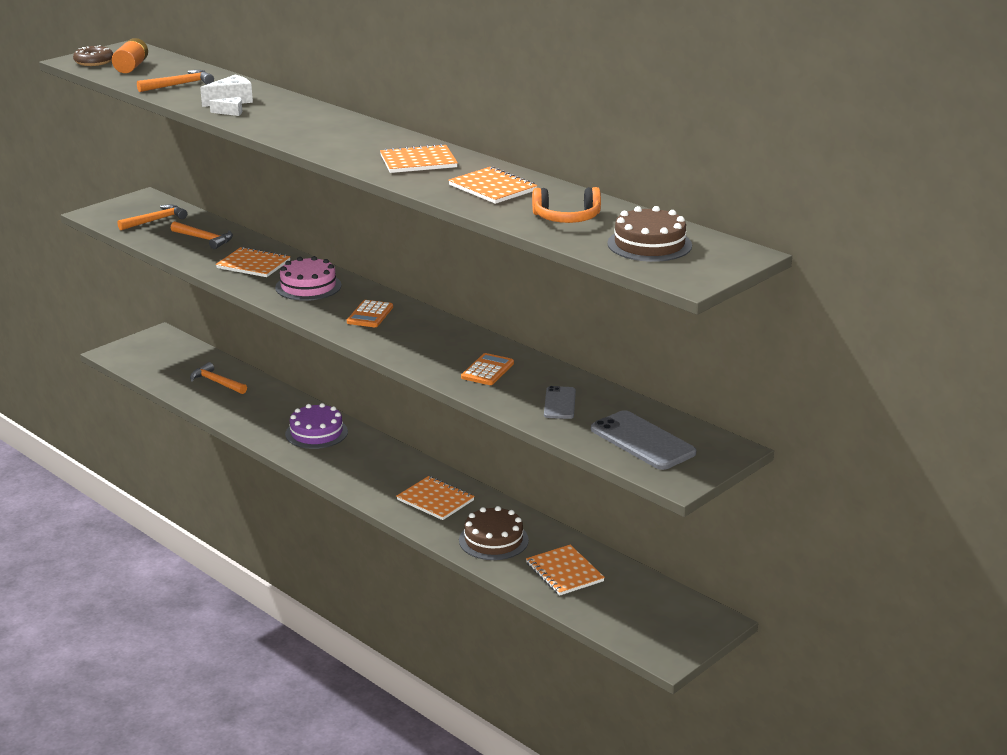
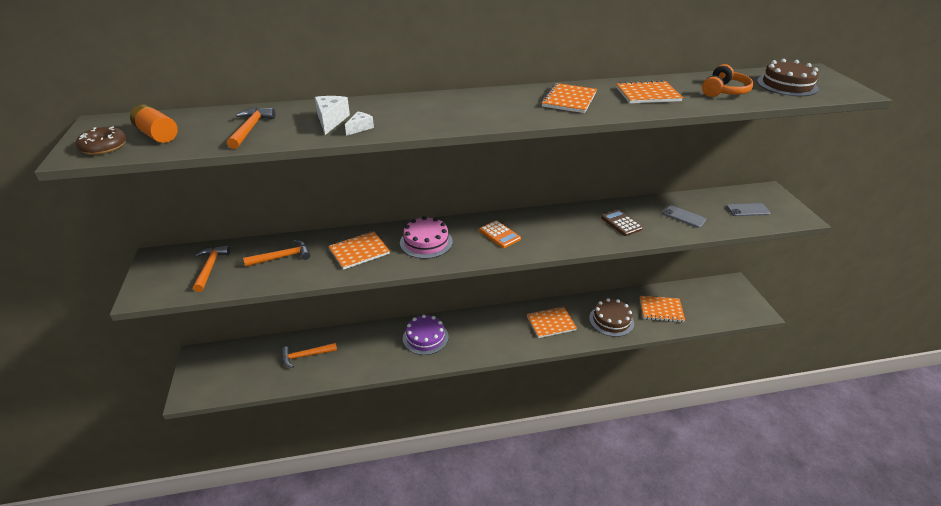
camera: 55 degrees left, 10 degrees up
orange calculator [461,353,514,385] -> brown calculator [601,210,643,236]
grey phone [591,410,696,470] -> grey phone [726,203,771,216], size x0.59

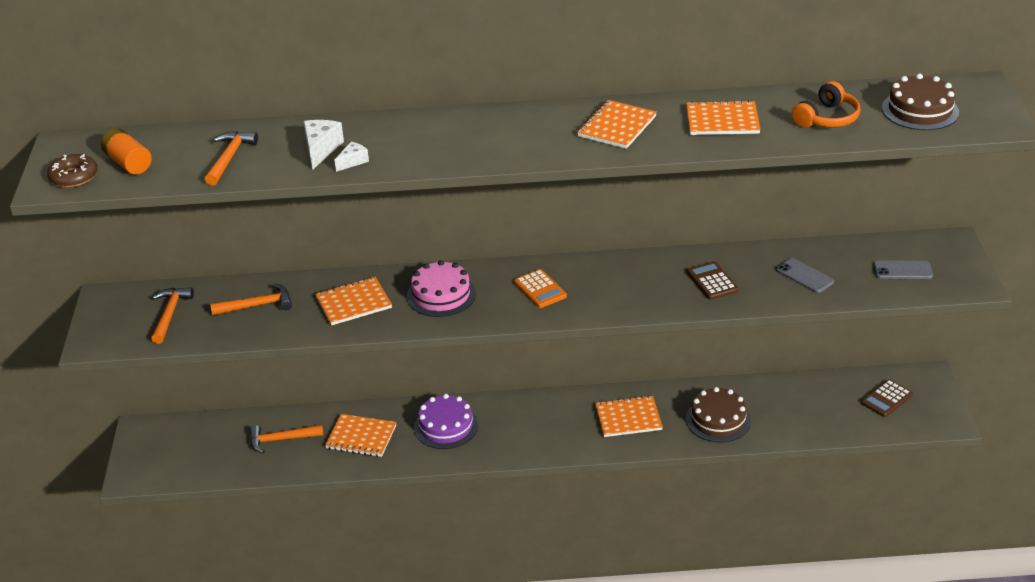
camera: 10 degrees right, 0 degrees up
orange notebook [640,296,685,322] -> orange notebook moved to [325,414,397,457]
none -> brown calculator [861,379,913,417]

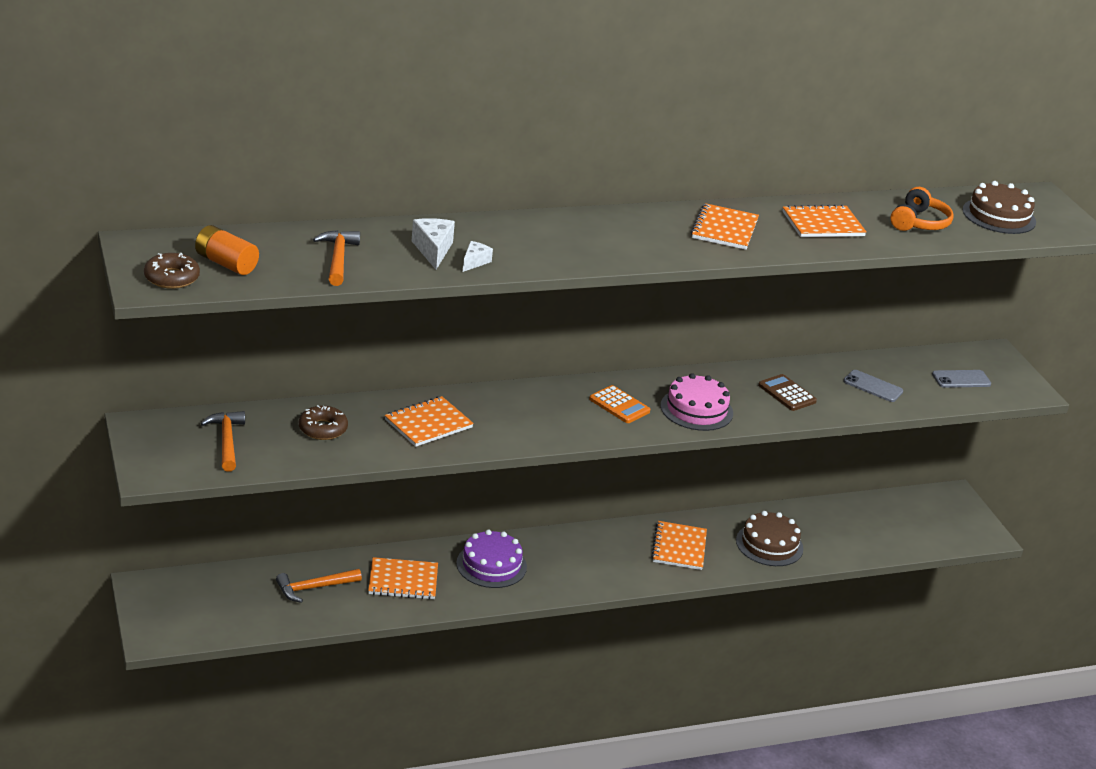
camera: 20 degrees left, 5 degrees down
orange hammer [210,283,292,315] -> brown donut [299,405,348,440]
pink cake [407,260,476,317] -> pink cake moved to [660,373,733,431]
orange notebook [595,395,663,437] -> orange notebook turned 60 degrees counterclockwise [651,521,707,570]
brown calculator [861,379,913,417] -> none

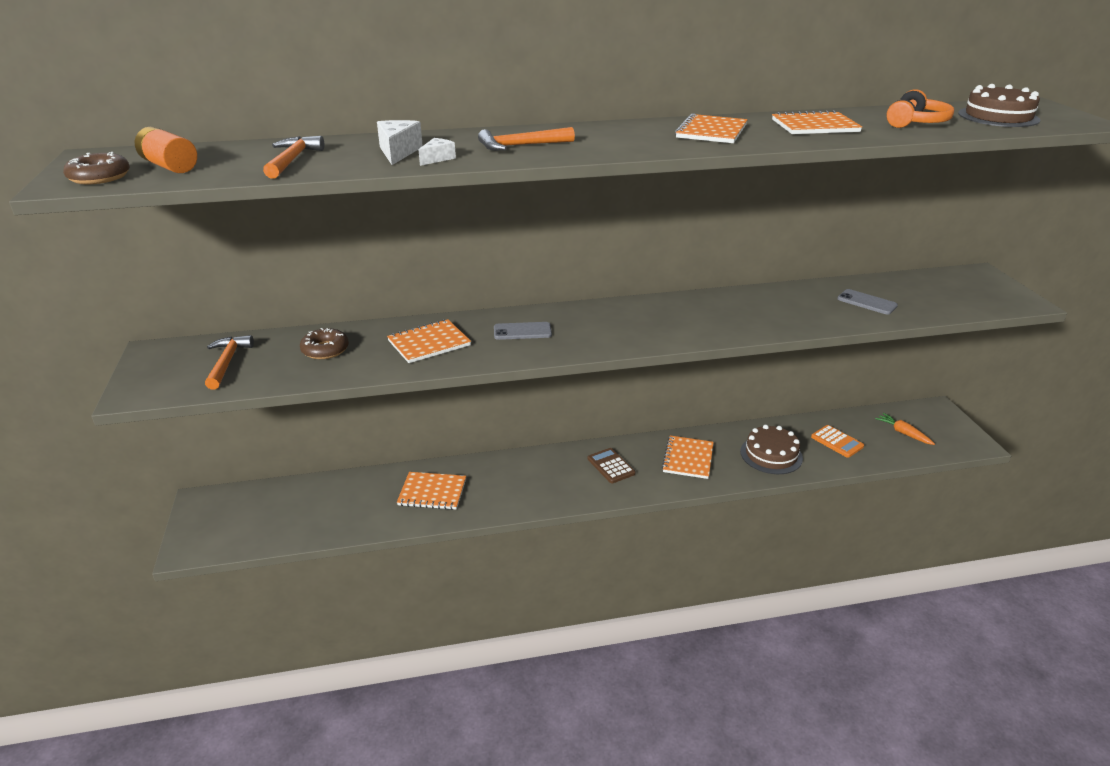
camera: 10 degrees right, 0 degrees up
orange hammer [276,569,362,603] -> orange hammer moved to [478,127,575,150]
purple cake [456,530,527,588] -> none
orange calculator [589,385,650,423] -> orange calculator moved to [811,425,864,458]
pink cake [660,373,733,431] -> none
brown calculator [758,374,817,411] -> brown calculator moved to [588,448,635,483]
grey phone [932,370,991,388] -> grey phone moved to [494,322,552,340]
none -> orange carrot [875,413,935,445]

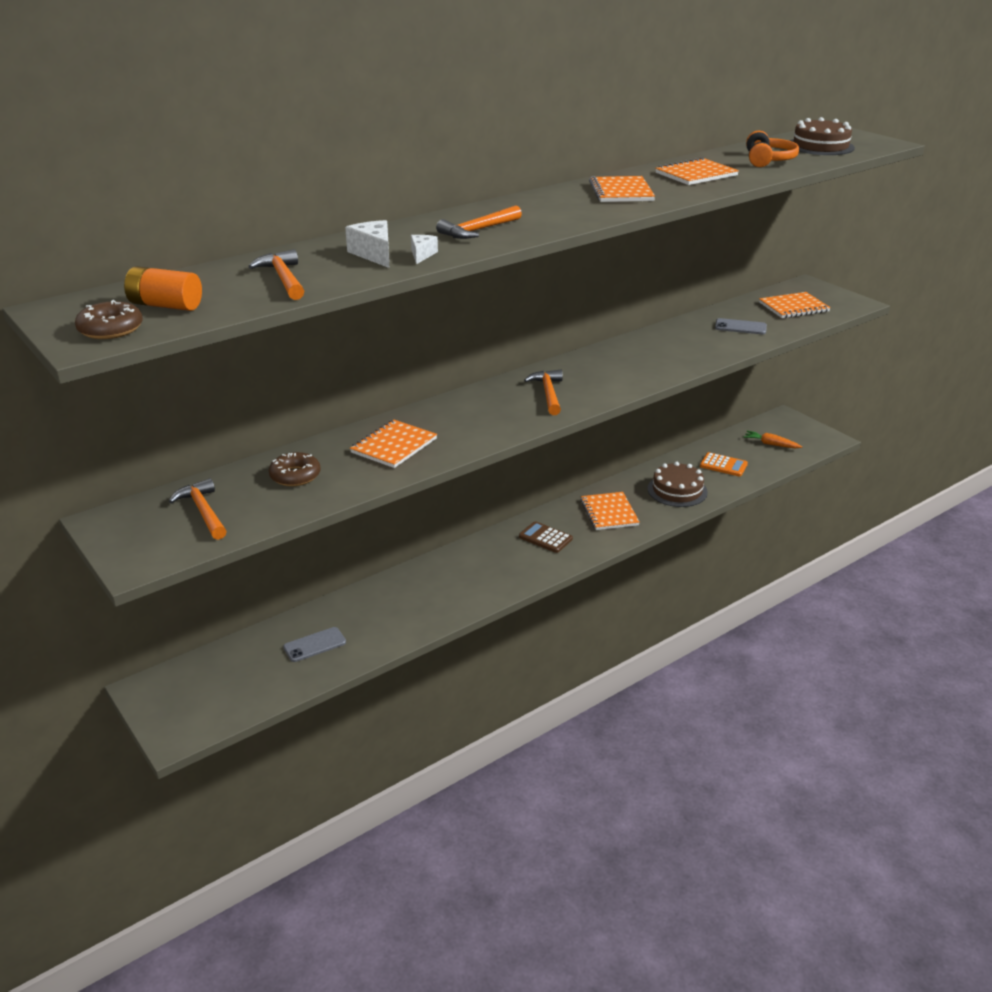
camera: 25 degrees left, 0 degrees up
orange notebook [397,472,466,510] -> orange notebook moved to [759,292,831,318]
grey phone [494,322,552,340] -> grey phone moved to [283,627,346,662]
none -> orange hammer [524,370,563,415]

